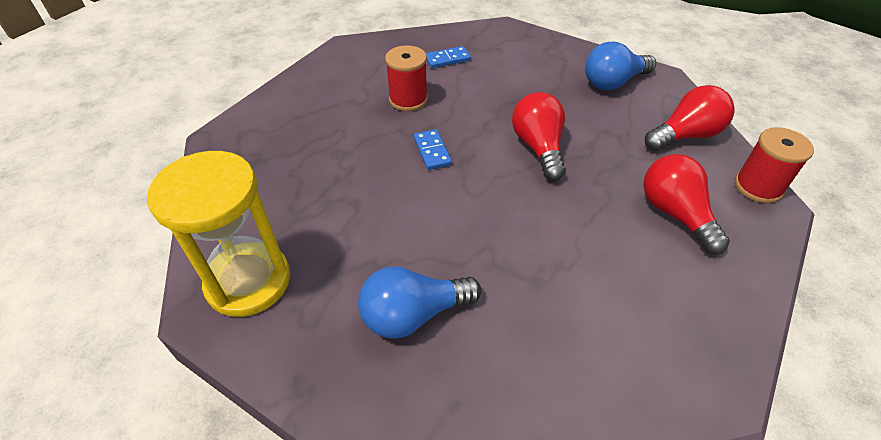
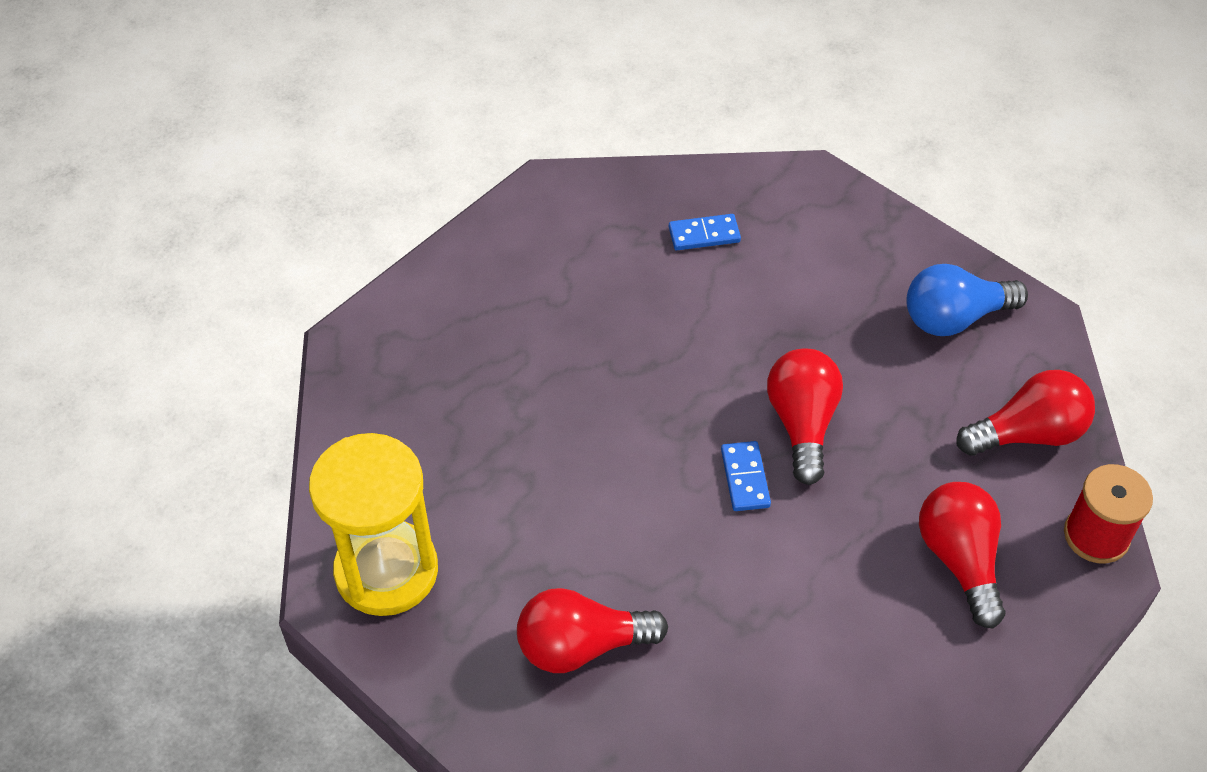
camera: 10 degrees right, 5 degrees up
blue light bulb [358,266,481,339] -> red light bulb [517,588,668,673]
red spool [385,45,428,111] -> none
blue domino [414,129,452,170] -> blue domino moved to [721,441,771,511]

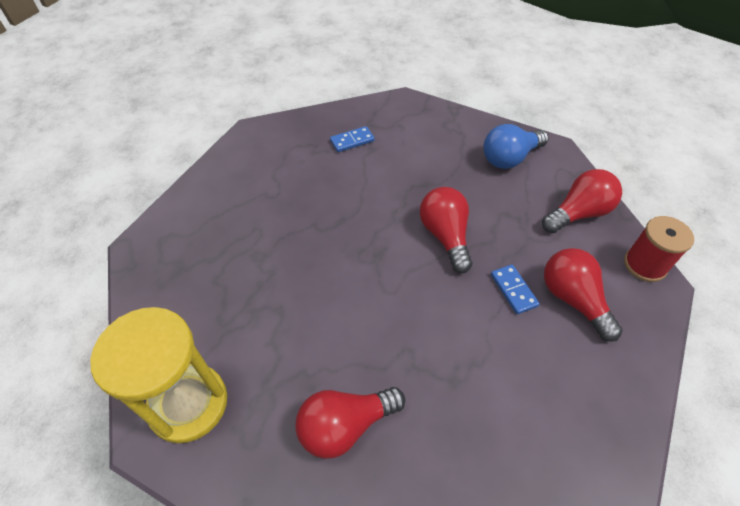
camera: 15 degrees left, 0 degrees up
blue domino [721,441,771,511] -> blue domino moved to [491,265,540,314]

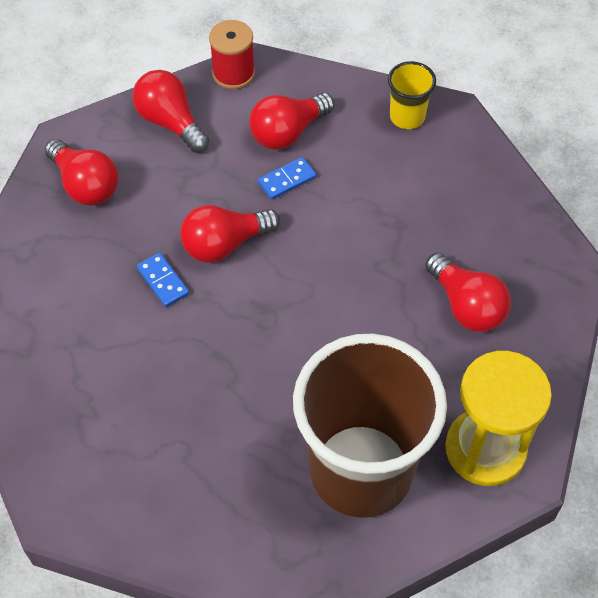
camera: 100 degrees left, 5 degrees up
blue domino [330,126,375,152] -> blue domino moved to [137,253,189,307]
blue light bulb [483,124,549,169] -> red light bulb [45,139,118,206]
none -> brown cup [293,334,447,518]
none -> yellow cup [388,61,436,129]

